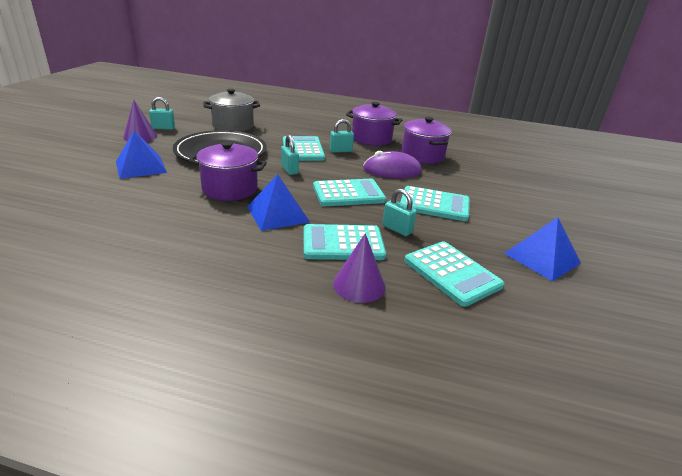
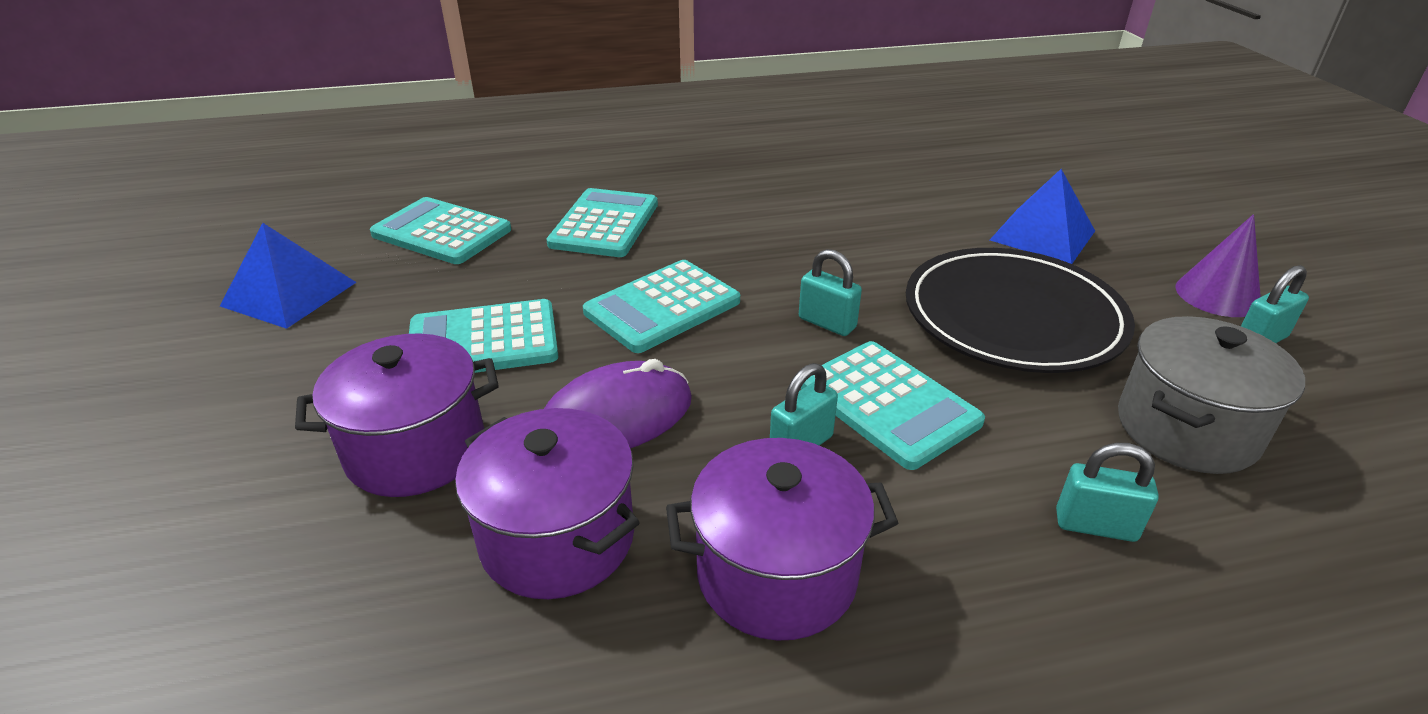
camera: 155 degrees right, 5 degrees up
purple pot [189,141,267,201] -> purple pot moved to [295,334,499,497]
blue pyramid [247,174,310,231] -> none
turquoise calculator [304,224,386,260] -> turquoise calculator turned 45 degrees counterclockwise [546,188,658,257]
purple cone [333,233,386,303] -> none
turquoise padlock [382,189,417,236] -> turquoise padlock moved to [1056,443,1159,542]

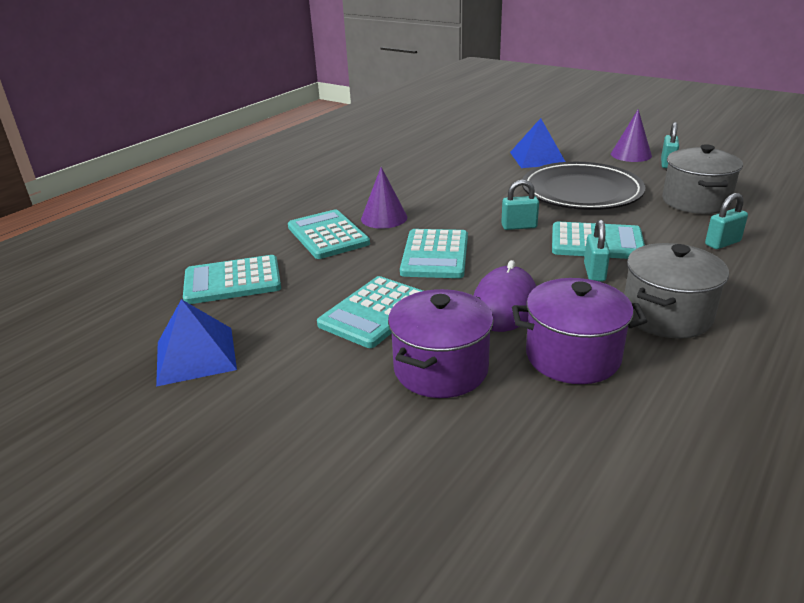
camera: 40 degrees left, 5 degrees down
purple pot [666,438,898,640] -> grey pot [624,243,729,339]
none -> purple cone [361,167,407,229]

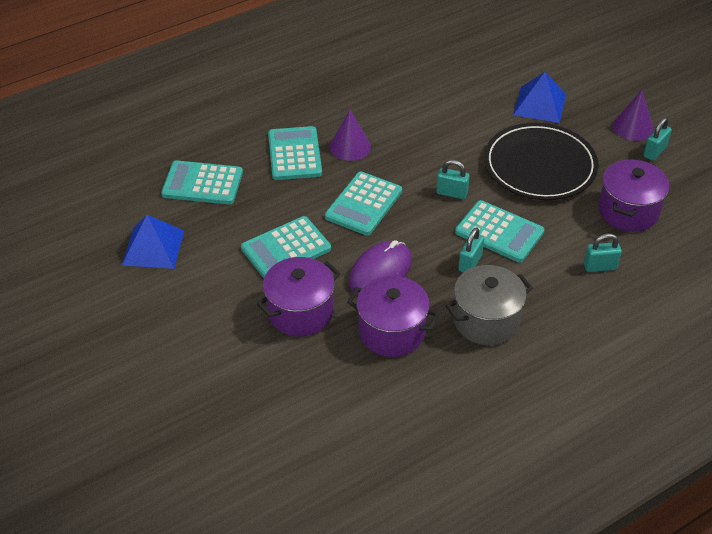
camera: 20 degrees right, 15 degrees up
grey pot [662,144,743,214] -> purple pot [599,159,669,232]

